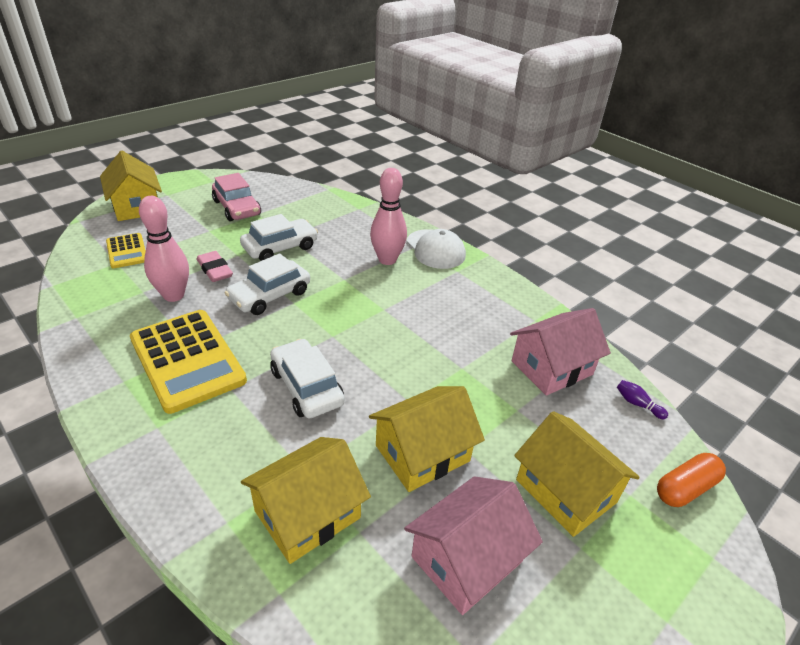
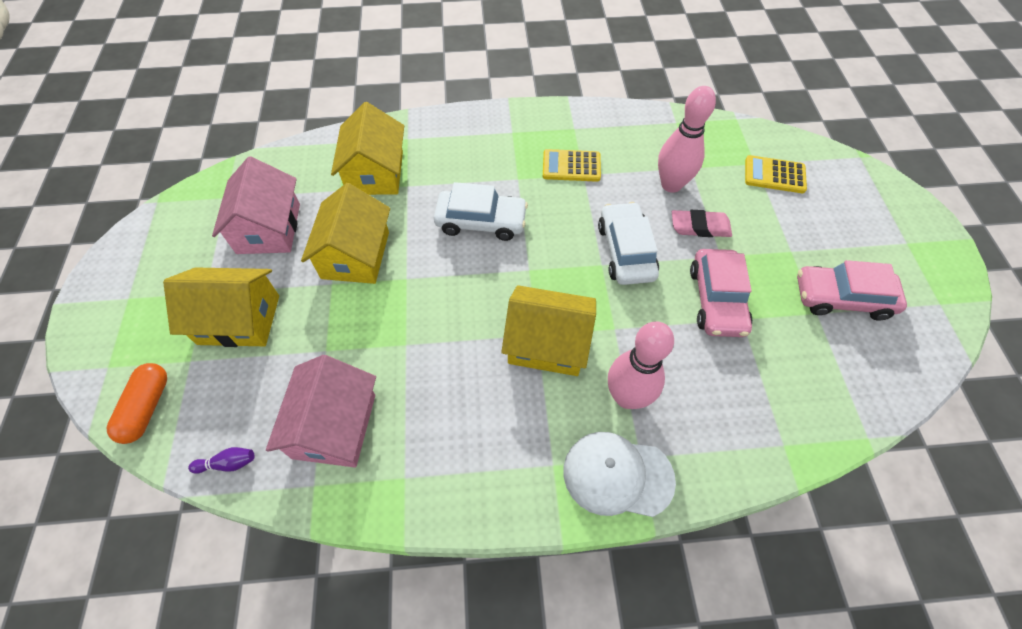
camera: 130 degrees right, 20 degrees up
yellow house [100,151,162,221] -> yellow house moved to [501,285,596,376]
yellow calculator [130,310,247,414] -> yellow calculator [543,149,601,182], size x0.53
white car [240,214,318,261] -> pink car [690,249,752,337]

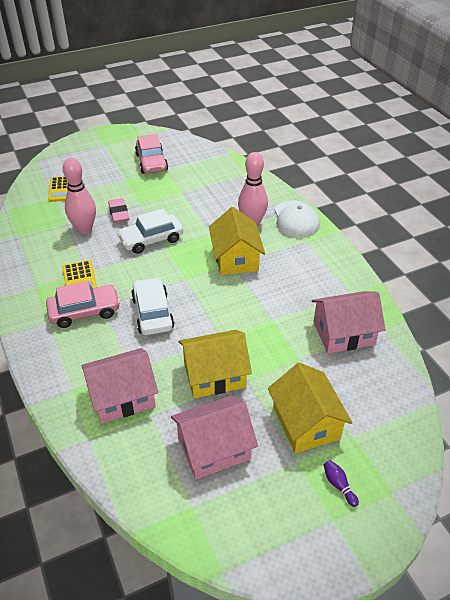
camera: 110 degrees left, 15 degrees down
orange capsule [107,363,167,444] -> none
purple bowling pin [188,447,254,474] -> purple bowling pin moved to [324,460,359,507]
yellow house [331,102,404,195] -> pink house [82,348,158,423]
pink car [690,249,752,337] -> pink car moved to [46,281,120,328]

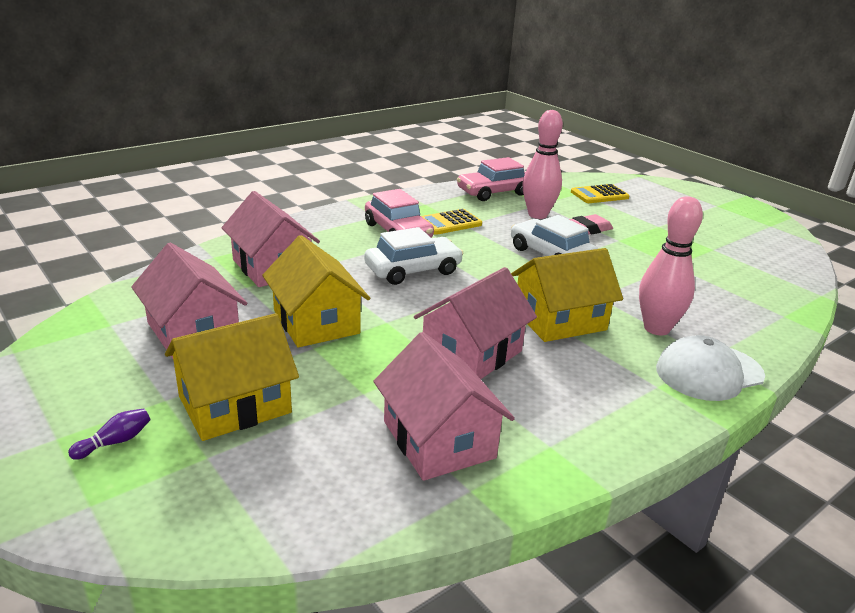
camera: 75 degrees right, 15 degrees down
pink car [135,134,168,174] -> pink car moved to [457,157,525,201]
none -> pink house [414,267,537,379]

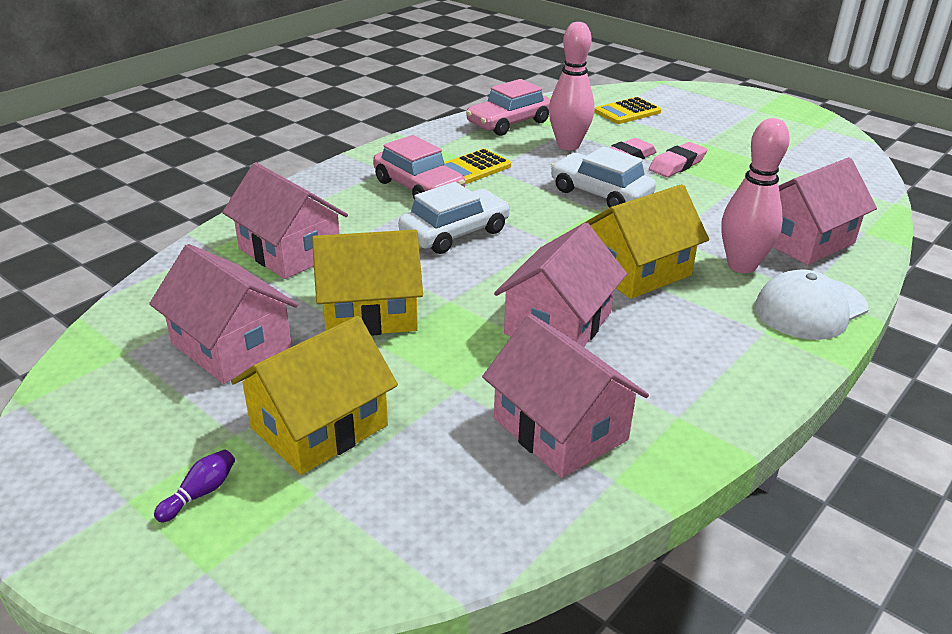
camera: 10 degrees left, 5 degrees up
yellow house [262,235,370,347] -> yellow house turned 60 degrees counterclockwise [312,230,423,336]
none -> pink eraser [649,142,707,177]
none -> pink house [773,157,877,265]

